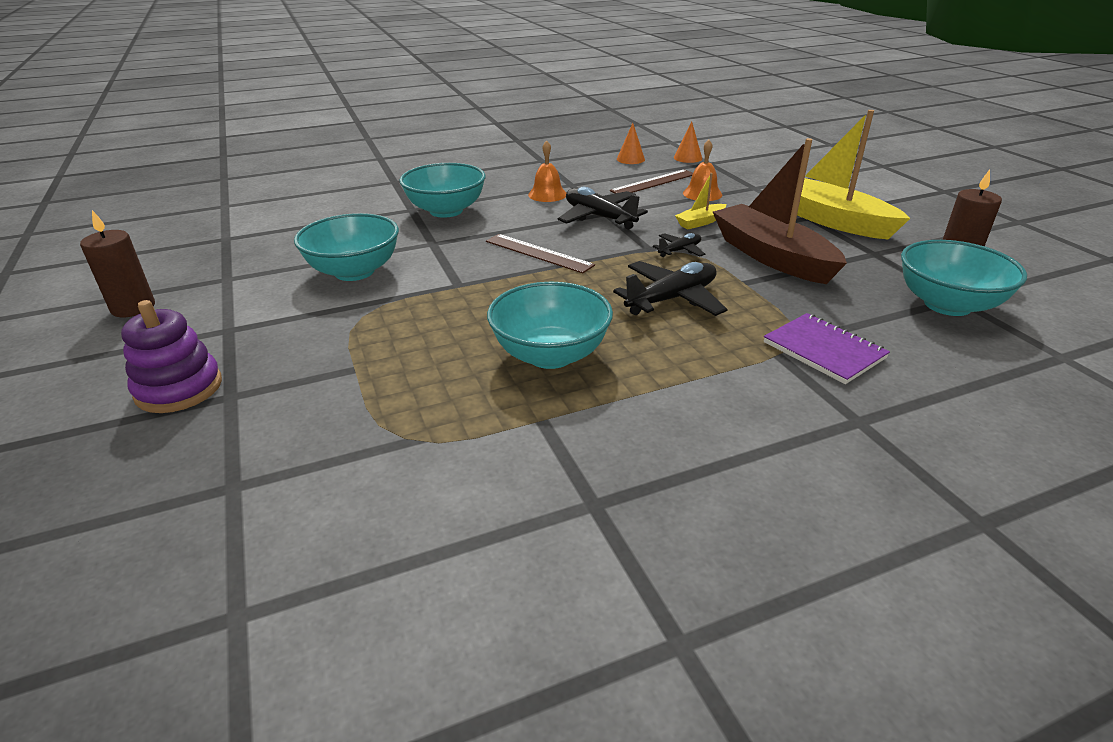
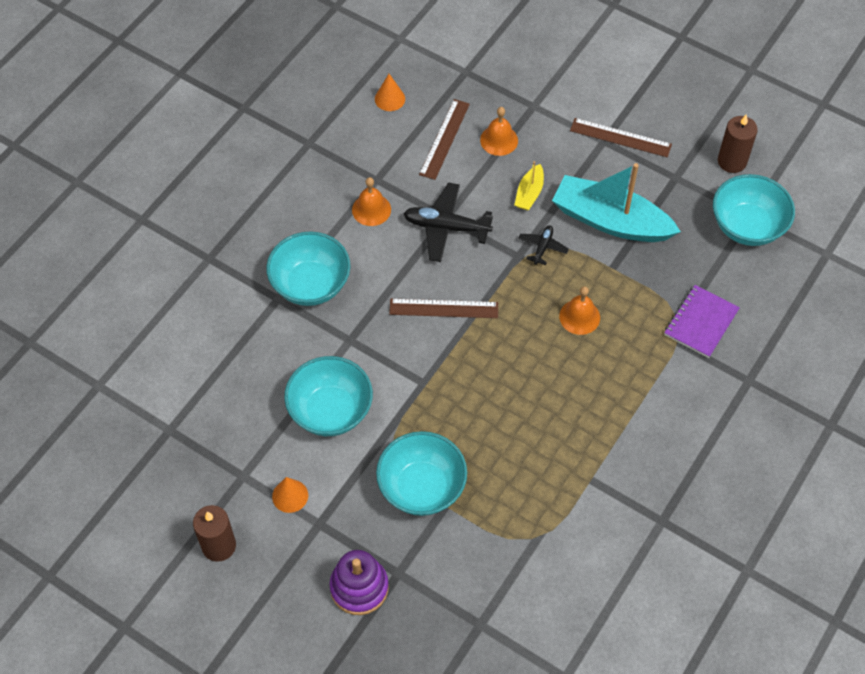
camera: 35 degrees left, 25 degrees up
turquoise bowl [487,282,613,369] -> turquoise bowl moved to [376,431,467,516]
black plane [613,261,728,316] -> orange bell [559,286,600,335]
orange cone [674,121,702,163] -> orange cone moved to [272,477,308,513]
brown boat [713,138,847,284] -> turquoise boat [552,163,681,242]
purple notebook [764,313,890,384] -> purple notebook turned 75 degrees counterclockwise [664,285,740,358]
yellow boat [797,110,910,239] -> brown ruler [570,118,672,157]

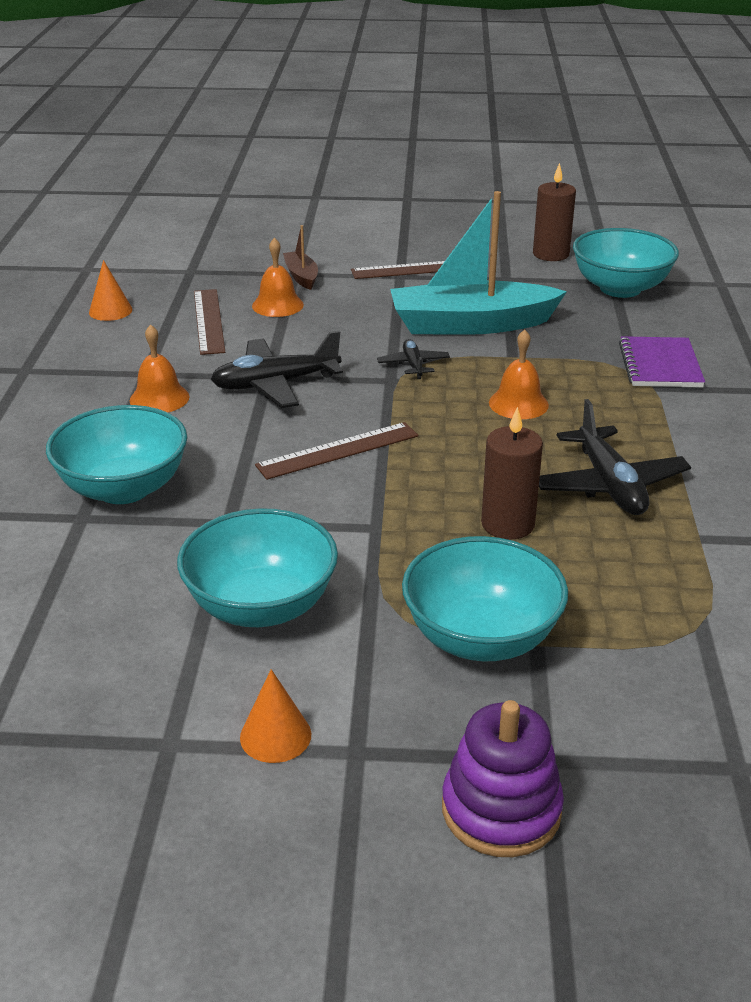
camera: 30 degrees left, 25 degrees down
brown candle [193,505,236,562] -> brown candle moved to [481,407,543,540]
yellow boat [514,161,544,211] -> none
none -> brown boat [283,225,318,290]
none -> black plane [539,399,691,515]

